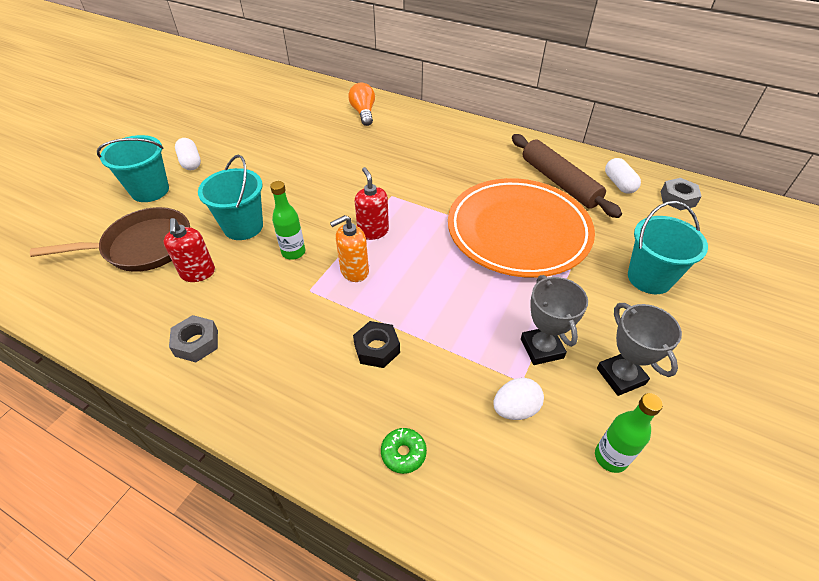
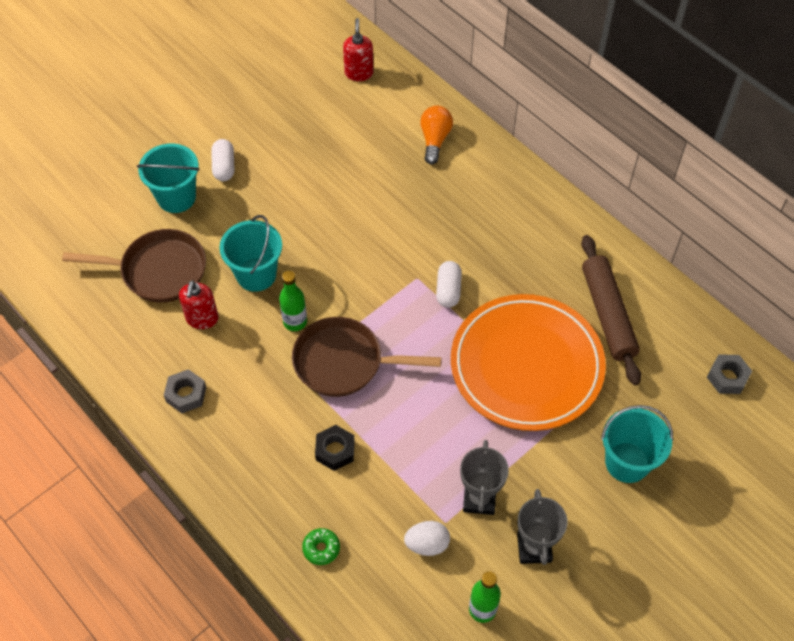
camera: 20 degrees right, 10 degrees up
orange soap dispenser [330,215,369,282] -> brown pan [292,317,441,397]
red soap dispenser [354,167,389,240] -> red soap dispenser moved to [343,18,373,81]
white capsule [605,158,641,194] -> white capsule moved to [436,261,462,308]

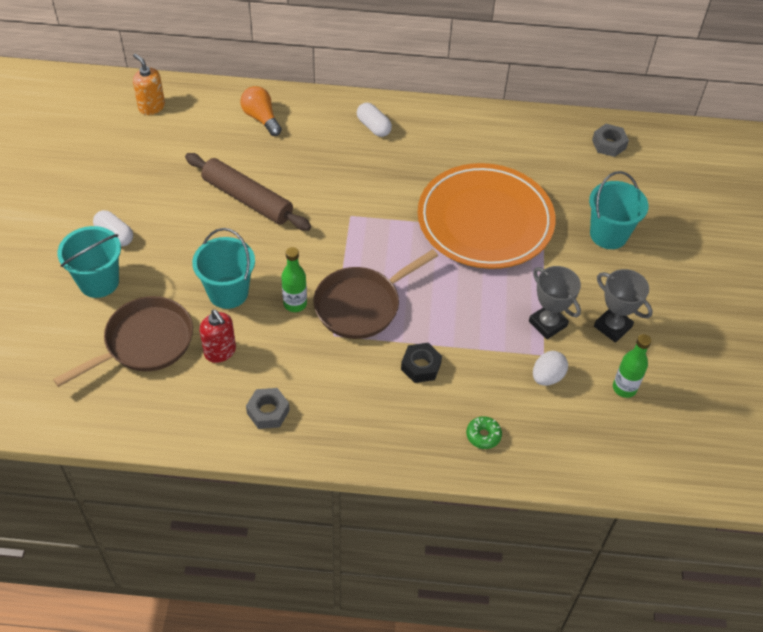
camera: 45 degrees left, 5 degrees down
red soap dispenser [343,18,373,81] -> orange soap dispenser [133,54,165,115]
white capsule [436,261,462,308] -> white capsule moved to [357,103,392,137]
brown rolling pin [581,235,641,385] -> brown rolling pin moved to [185,153,311,231]

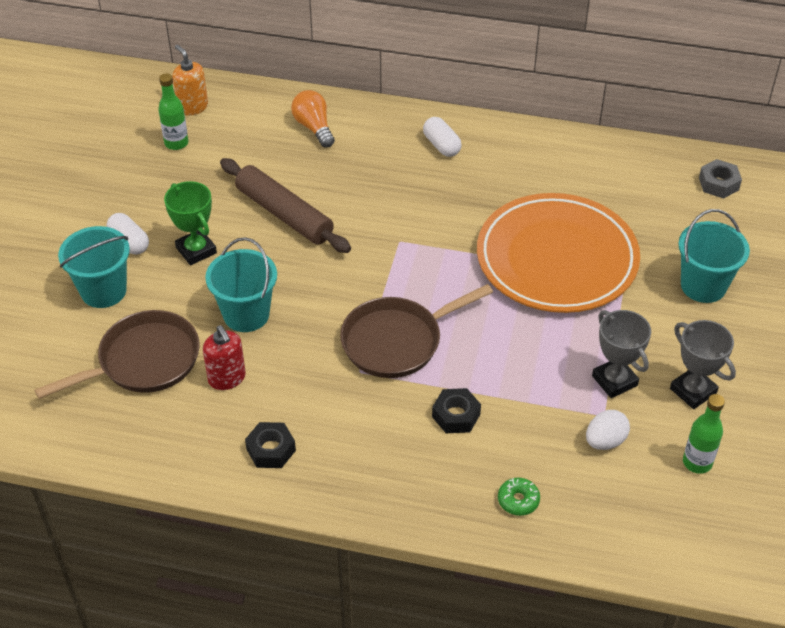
camera: 10 degrees right, 5 degrees down
grey nut [246,388,290,429] -> black nut [245,422,296,468]
green bottle [281,247,307,312] -> green bottle moved to [158,73,188,150]
none -> green trophy [164,181,217,265]

